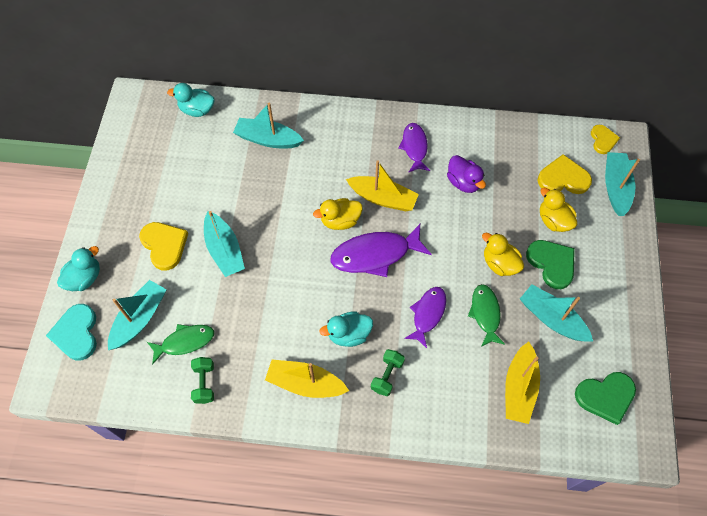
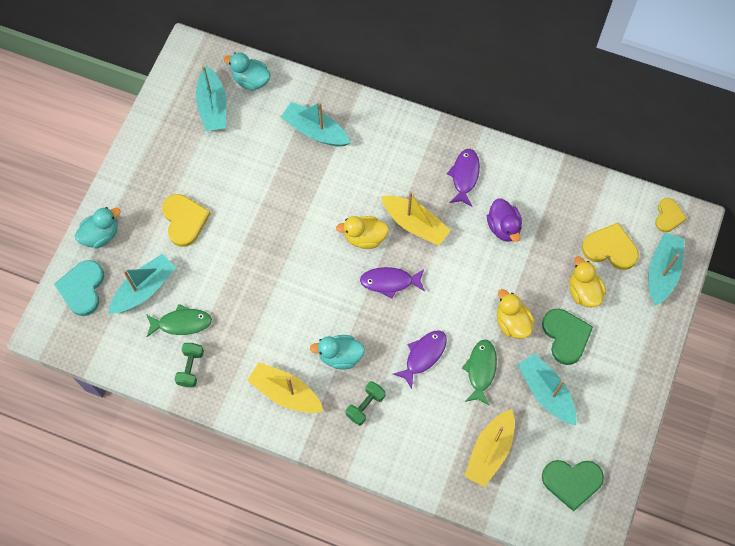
camera: 15 degrees right, 5 degrees up
turquoise boat [204,211,245,277] -> turquoise boat moved to [196,65,226,131]
purple fish [330,224,432,277] -> purple fish [360,267,425,299], size x0.63

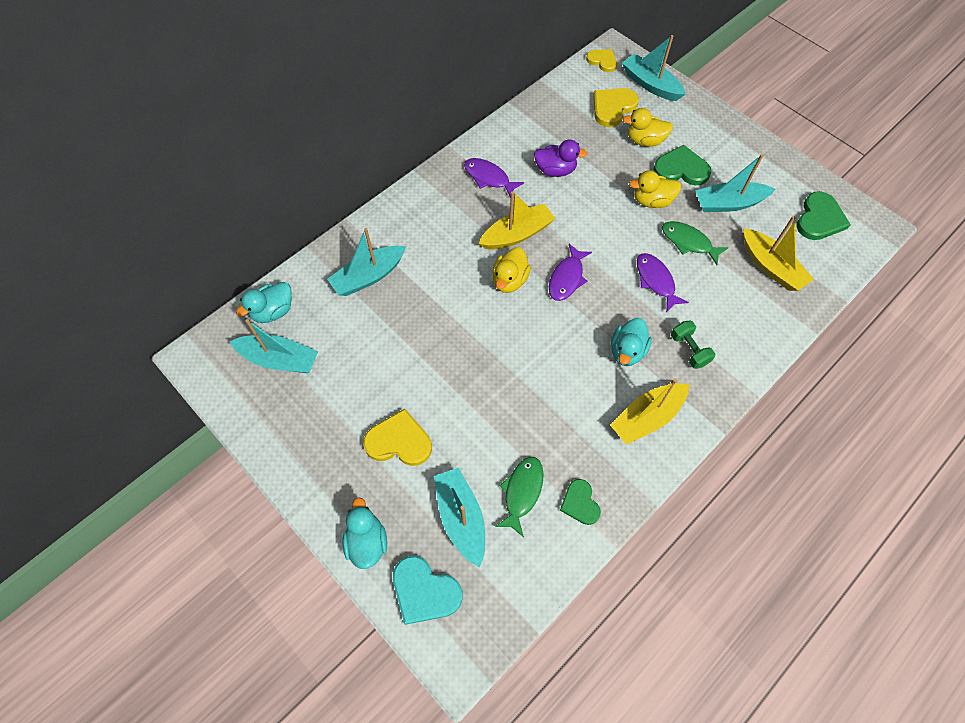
camera: 65 degrees left, 5 degrees down
green dumbbell [174,343,204,387] -> green heart [560,479,601,525]

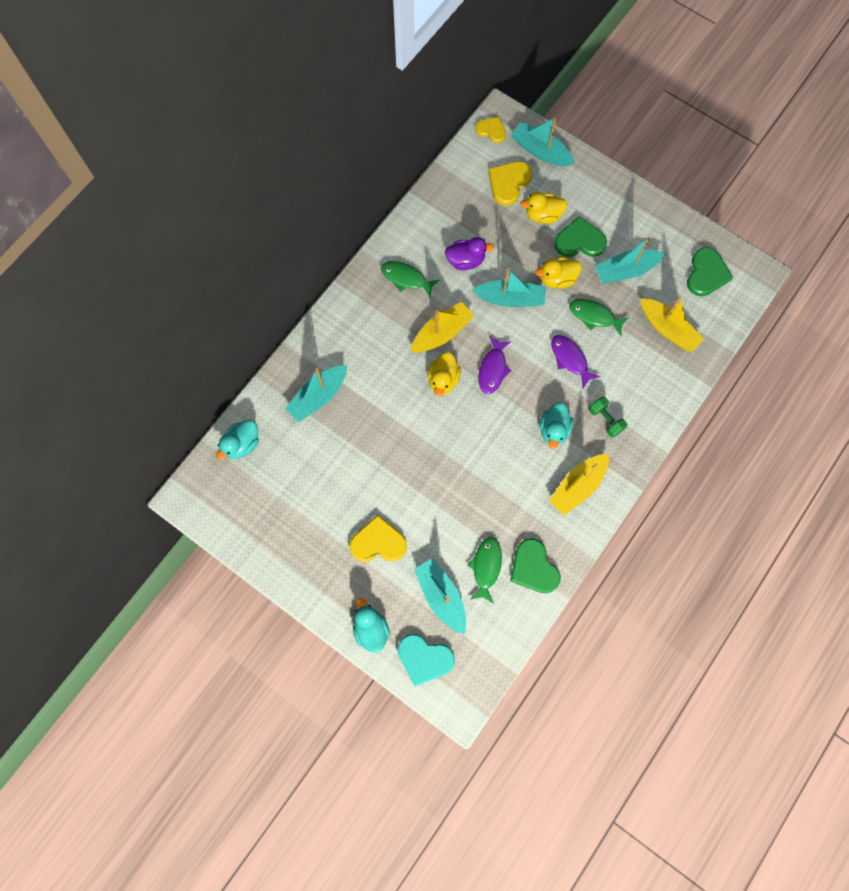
camera: 10 degrees left, 10 degrees up
turquoise boat [229,319,318,373] -> turquoise boat moved to [472,268,546,307]
purple fish [464,158,524,198] -> green fish [381,261,439,297]
green heart [560,479,601,525] -> green heart [510,538,561,593], size x1.54

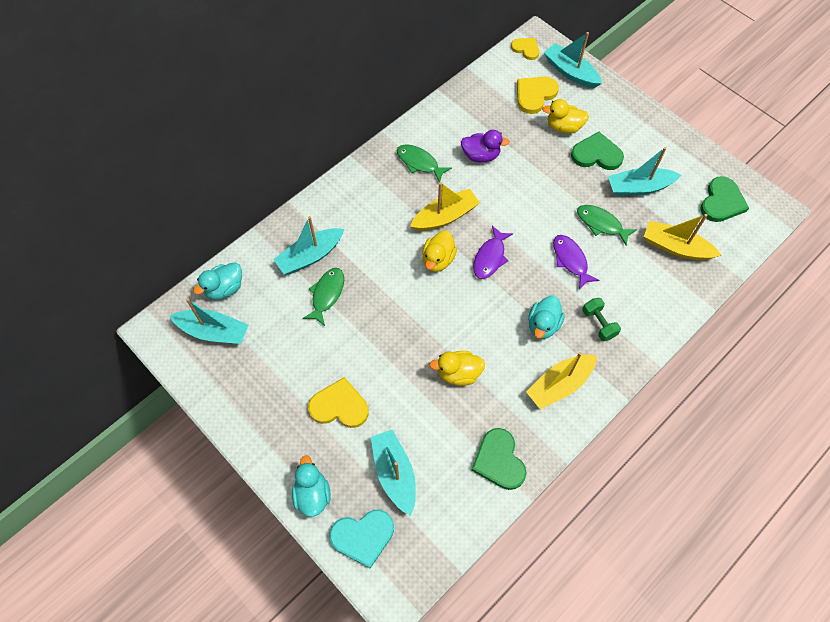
camera: 10 degrees right, 10 degrees down
turquoise heart [397,634,455,686] -> turquoise heart turned 45 degrees counterclockwise [329,510,394,568]
green fish [468,537,502,604] -> green fish moved to [303,268,344,326]
turquoise boat [472,268,546,307] -> turquoise boat moved to [170,298,248,344]
yellow duck [535,257,582,288] -> yellow duck moved to [430,351,485,386]
yellow boat [640,296,704,352] -> yellow boat turned 150 degrees clockwise [644,214,721,260]

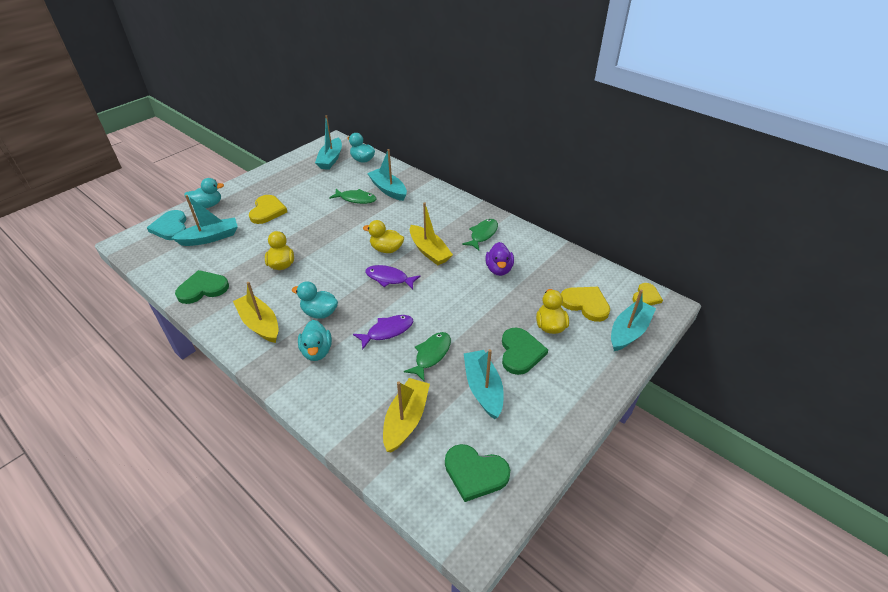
camera: 85 degrees right, 20 degrees down
green dumbbell [582,298,621,341] -> turquoise duck [298,320,332,361]

